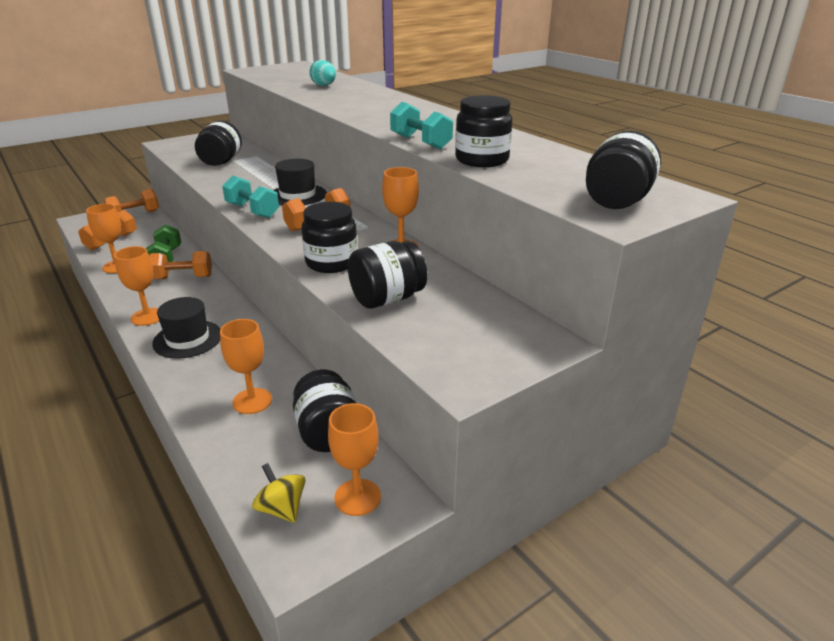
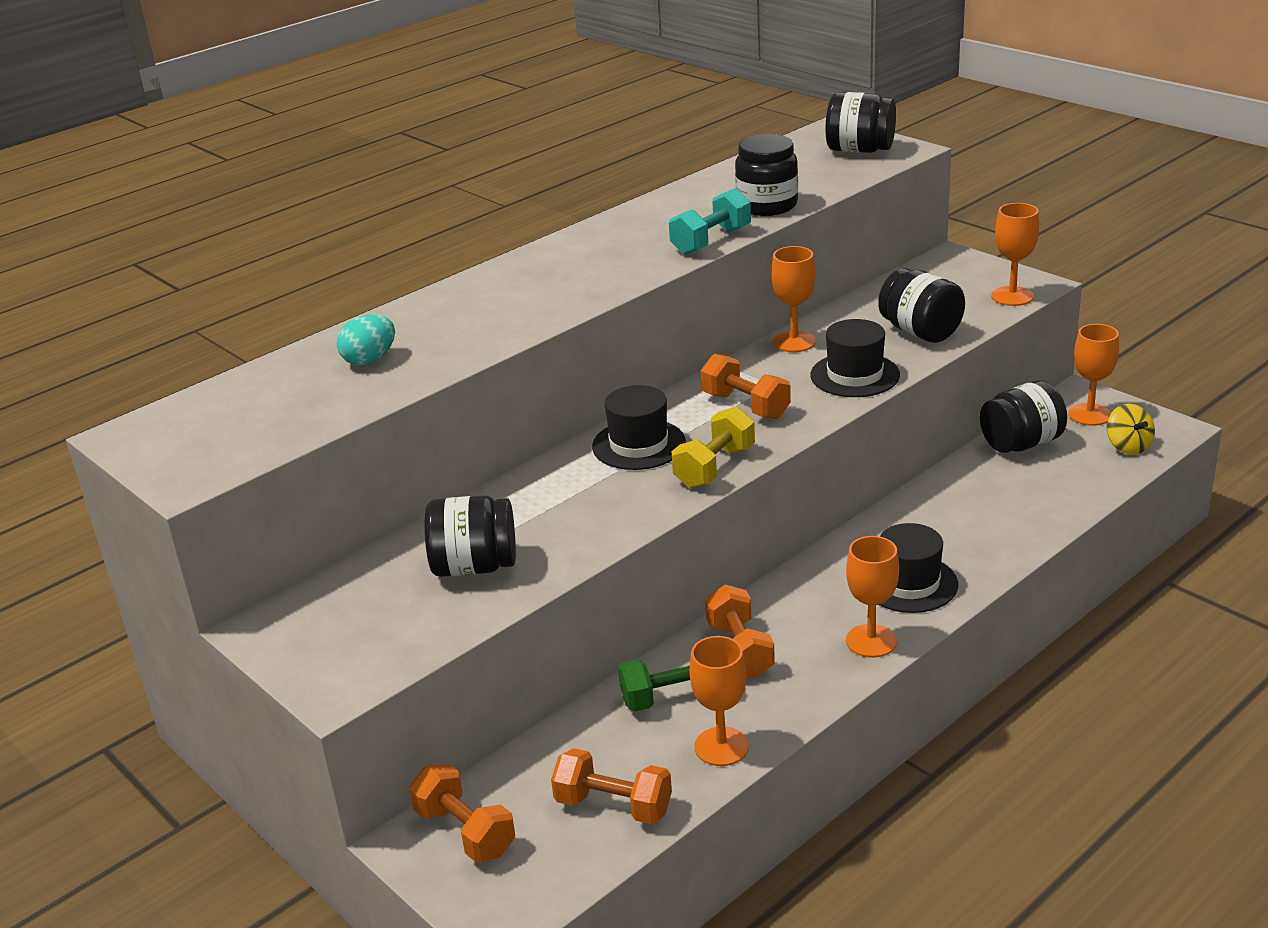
camera: 95 degrees left, 0 degrees up
orange goblet [220,319,272,414] -> orange goblet moved to [991,203,1039,306]
turquoise dumbbell [222,175,279,218] -> yellow dumbbell [671,406,755,488]
yellow spinning top [252,463,305,523] -> yellow spinning top turned 60 degrees counterclockwise [1107,404,1155,455]
black jar [302,202,358,273] -> black hat [810,319,900,397]

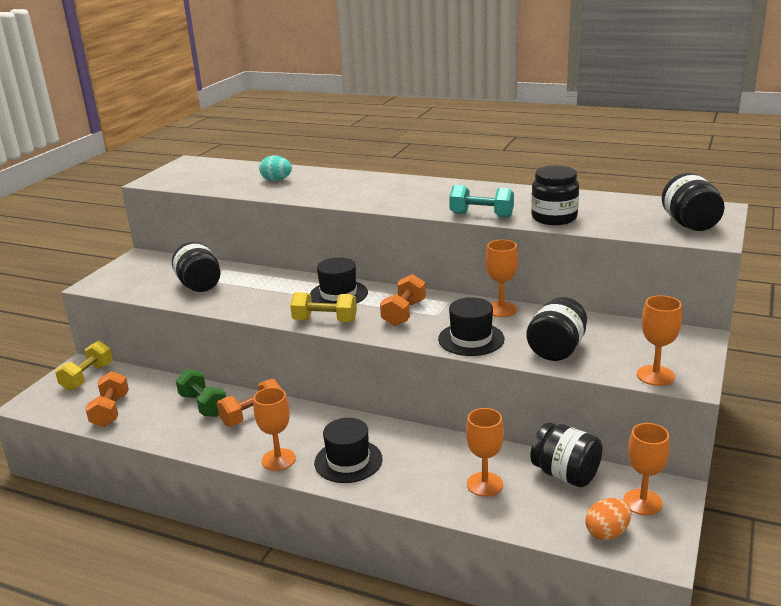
camera: 65 degrees right, 5 degrees down
orange dumbbell [409,764,515,862] -> yellow dumbbell [55,341,113,391]
orange goblet [689,636,749,766] -> orange goblet moved to [466,408,504,497]
yellow spinning top [1107,404,1155,455] -> orange egg [586,498,631,540]

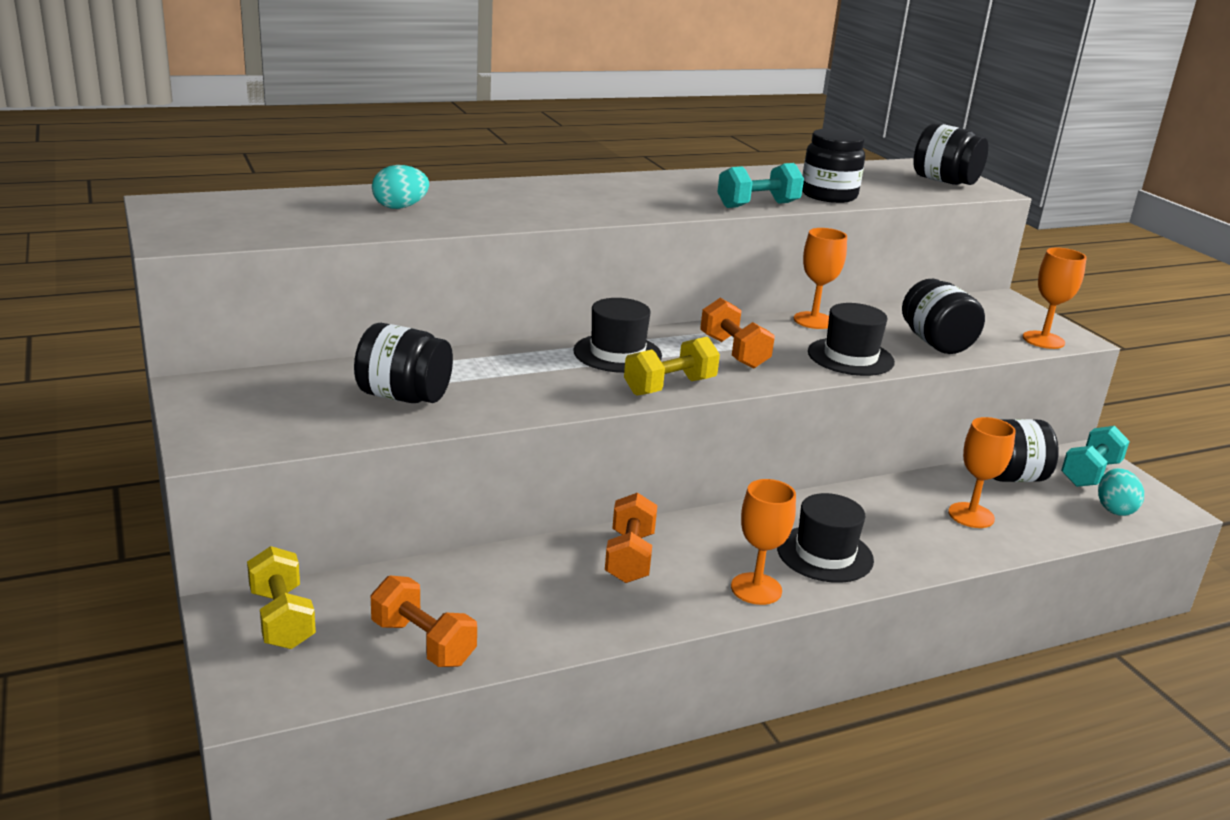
camera: 50 degrees left, 0 degrees up
green dumbbell [176,369,226,417] -> none
orange egg [586,498,631,540] -> turquoise egg [1098,468,1144,516]
orange goblet [623,423,670,515] -> turquoise dumbbell [1061,426,1130,487]

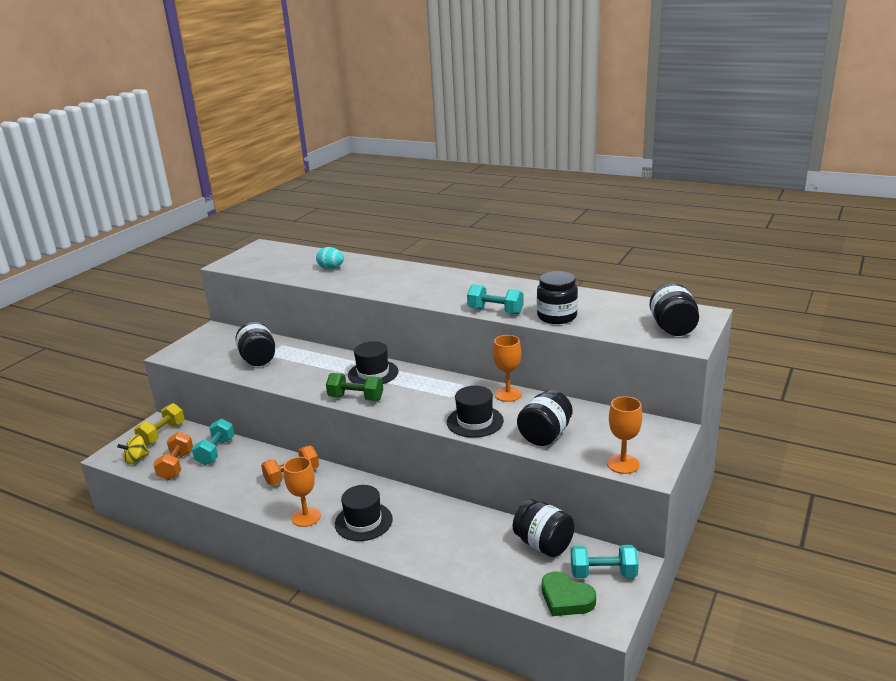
camera: 55 degrees right, 0 degrees up
yellow dumbbell [624,337,720,396] -> green dumbbell [326,373,383,401]
orange dumbbell [700,298,775,369] -> none
orange goblet [948,417,1016,528] -> none
turquoise egg [1098,468,1144,516] -> green heart [542,571,596,616]
none -> yellow spinning top [117,434,150,465]
none -> turquoise dumbbell [192,419,235,465]

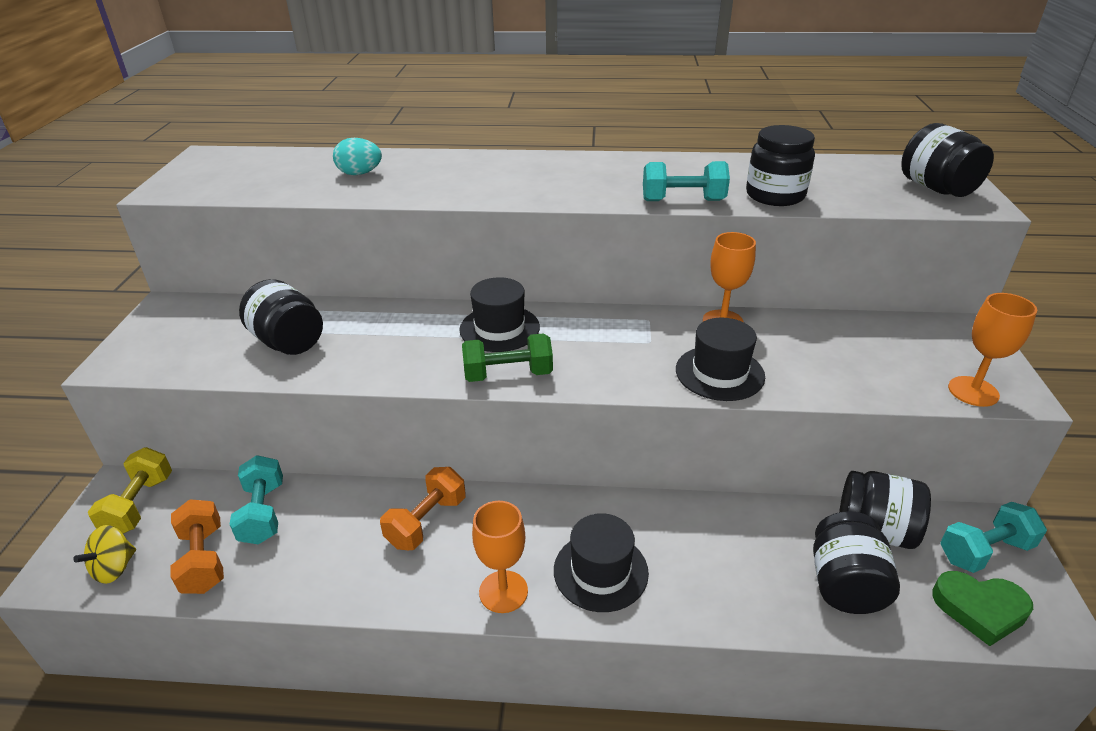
camera: 25 degrees left, 10 degrees up
black jar [517,390,572,446] -> black jar moved to [813,511,900,614]

